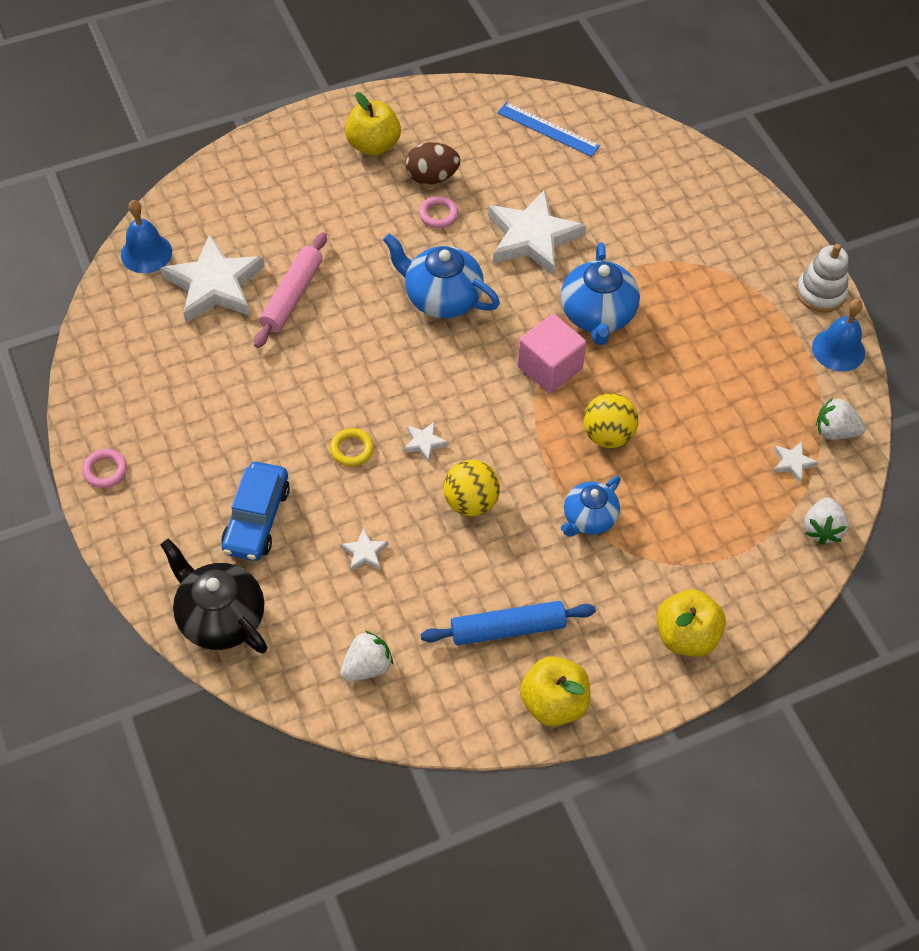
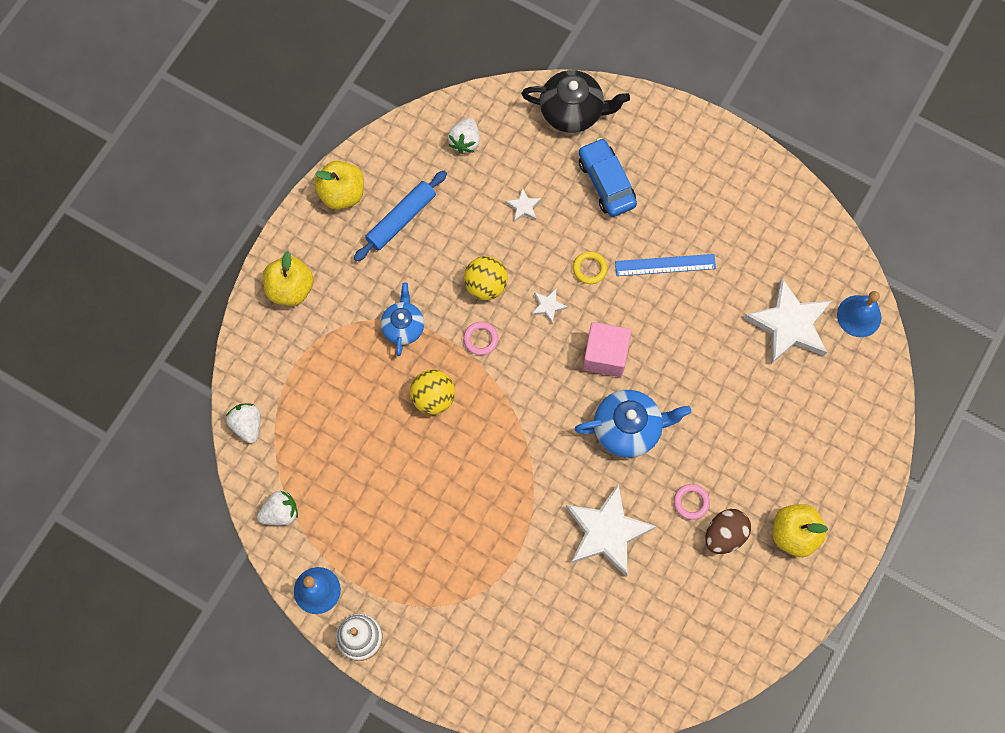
camera: 145 degrees right, 15 degrees up
pink ring [82,449,127,488] -> pink ring moved to [463,322,498,355]
pink rolling pin [254,232,327,348] -> none
blue ruler [497,102,600,157] -> blue ruler moved to [615,254,716,276]
pink cube [517,314,587,394] -> pink cube moved to [583,322,631,377]
blue teapot [561,242,640,345] -> none
white star [773,441,819,483] -> none

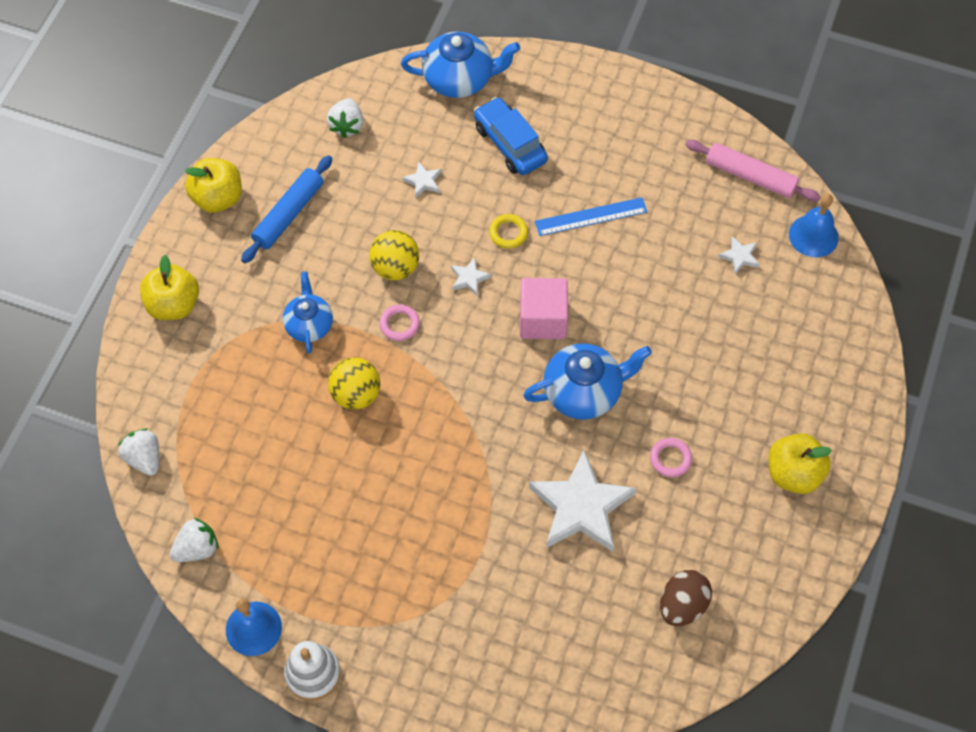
camera: 10 degrees left, 10 degrees down
black teapot [521,70,630,133] -> blue teapot [401,32,520,98]
brown egg [706,509,751,554] -> brown egg moved to [660,570,712,626]
white star [743,278,832,364] -> white star [718,236,760,275], size x0.42
none -> pink rolling pin [685,140,821,202]

